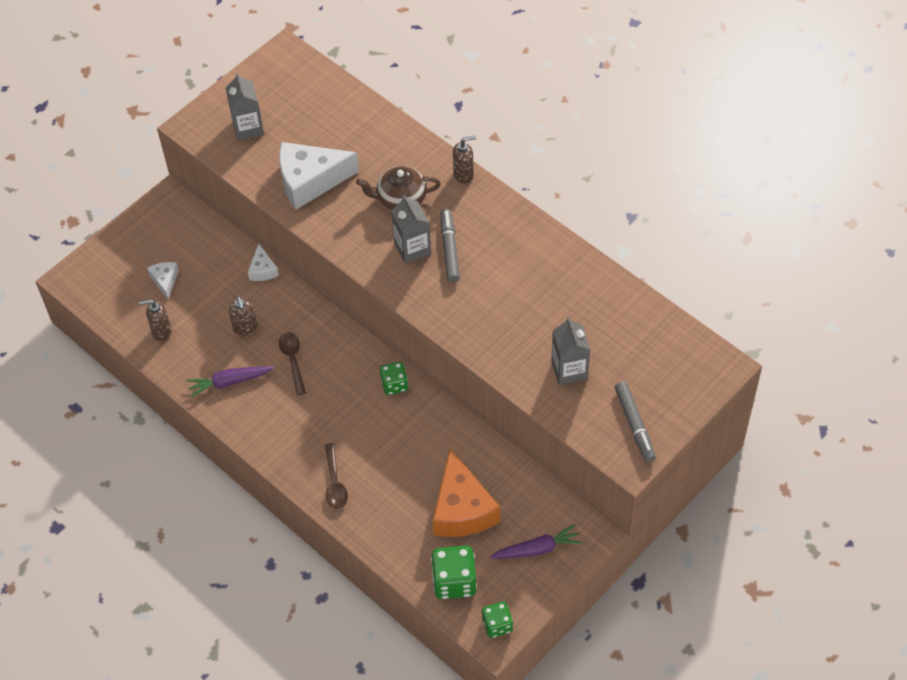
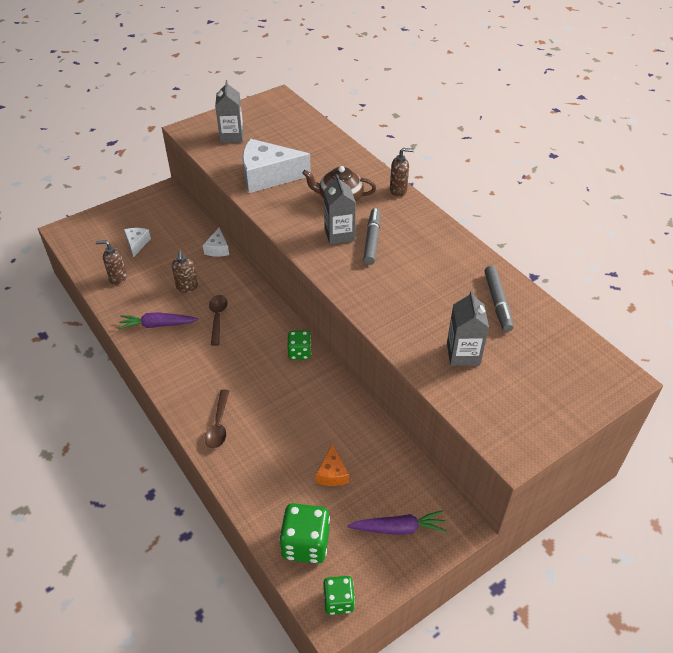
camera: 10 degrees right, 10 degrees down
orange cheese [433,448,500,537] -> orange cheese [316,443,349,486], size x0.48
grey marker [615,382,656,462] -> grey marker moved to [485,266,513,332]

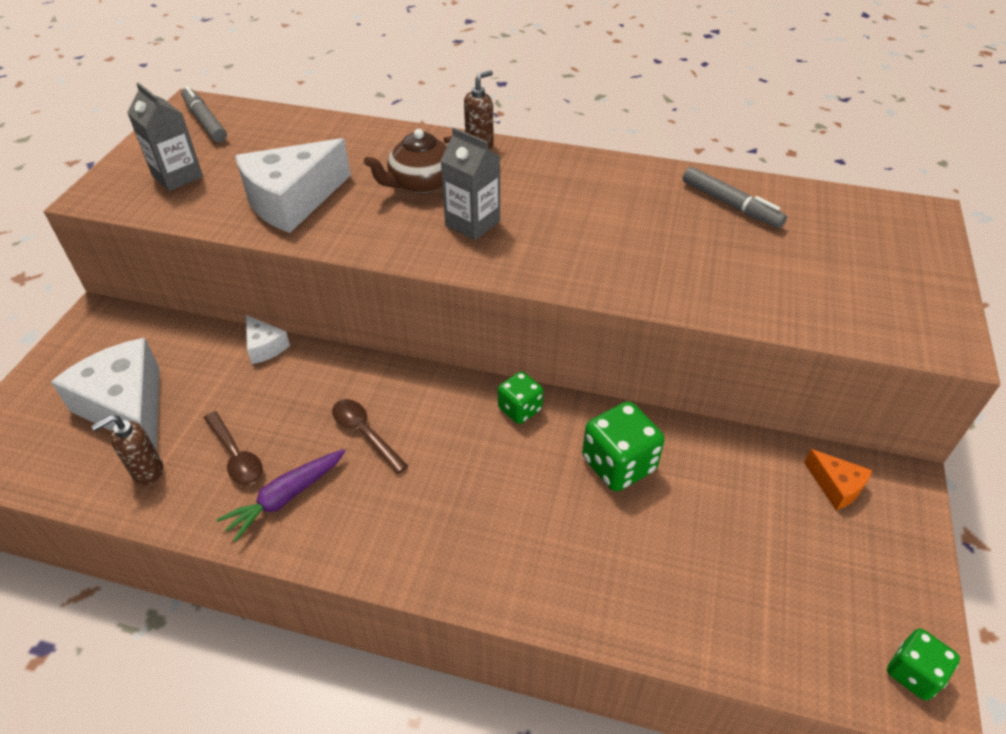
camera: 40 degrees left, 0 degrees up
white cheese [124,228,151,257] -> white cheese [51,338,160,452], size x2.08
brown soap dispenser [172,251,198,293] -> none
brown spoon [205,389,229,449] -> brown spoon moved to [204,411,263,485]
green dice [279,503,330,564] -> green dice moved to [582,401,665,491]
orange cheese [316,443,349,486] -> orange cheese moved to [804,449,872,510]
purple carrot [347,510,447,535] -> none
grey marker [363,208,380,265] -> grey marker moved to [181,86,227,143]
grey carton [447,291,489,366] -> none

